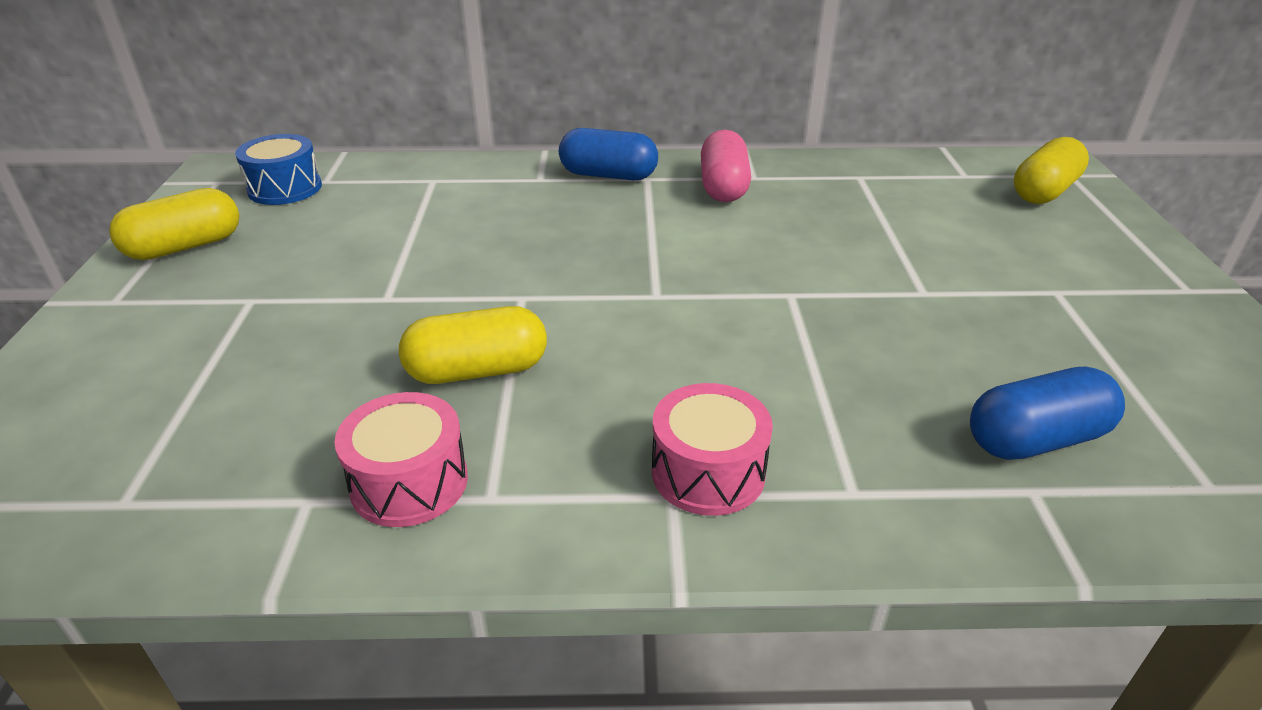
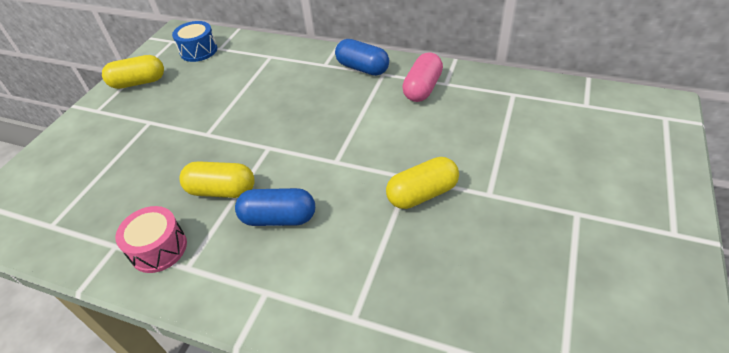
camera: 25 degrees right, 10 degrees up
pink drum [652,383,773,516] -> none
blue capsule [970,366,1125,460] -> blue capsule moved to [235,188,315,226]
yellow capsule [1014,137,1089,204] -> yellow capsule moved to [386,157,459,209]

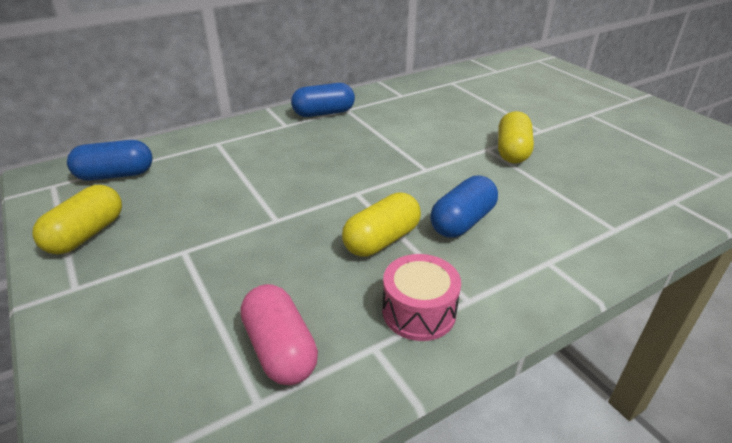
camera: 55 degrees left, 10 degrees down
blue drum [172,21,217,62] -> blue capsule [67,140,153,181]
pink capsule [402,52,443,102] -> pink capsule moved to [241,284,318,385]

